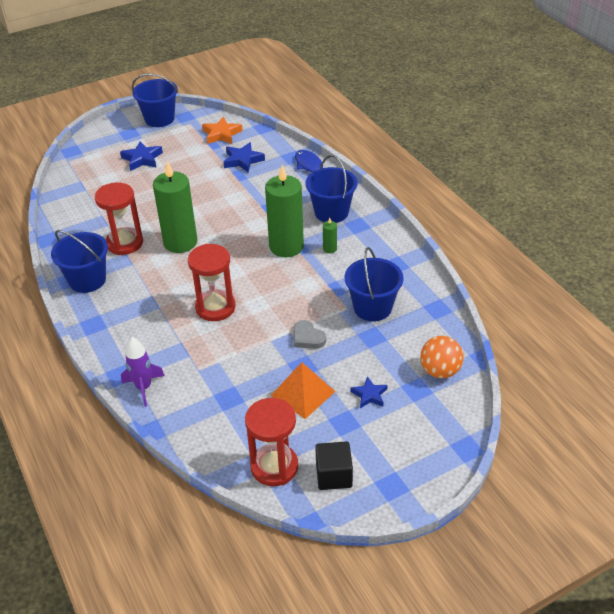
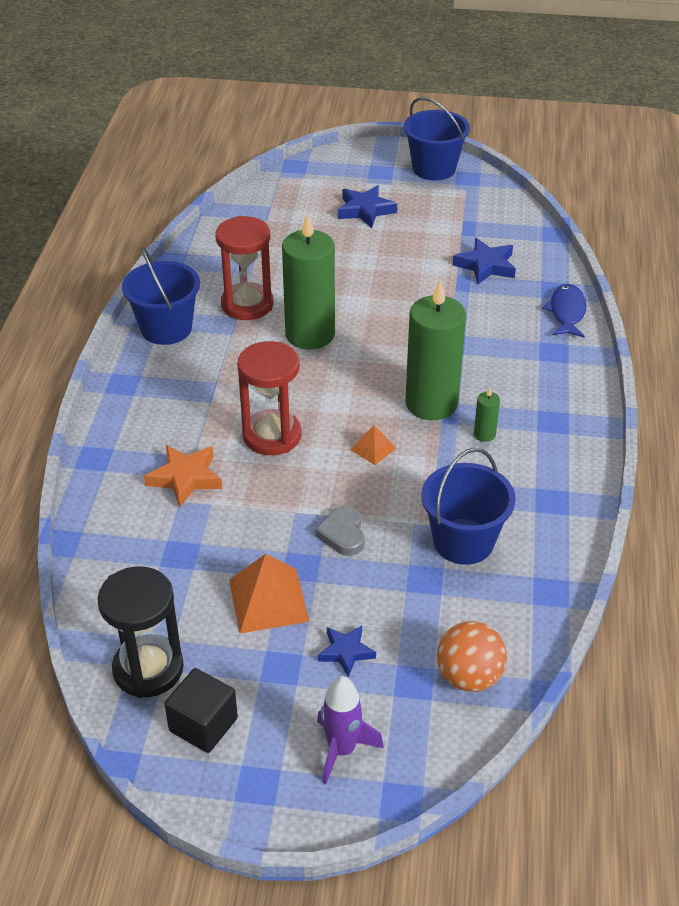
camera: 35 degrees right, 0 degrees up
purple rocket [121,337,165,407] -> purple rocket moved to [317,676,384,784]
orange star [202,117,243,144] -> orange star moved to [144,445,222,507]
red hourglass [245,398,298,486] -> black hourglass [97,566,184,698]
blue bucket [306,155,357,223] -> none
none -> orange pyramid [351,425,396,465]

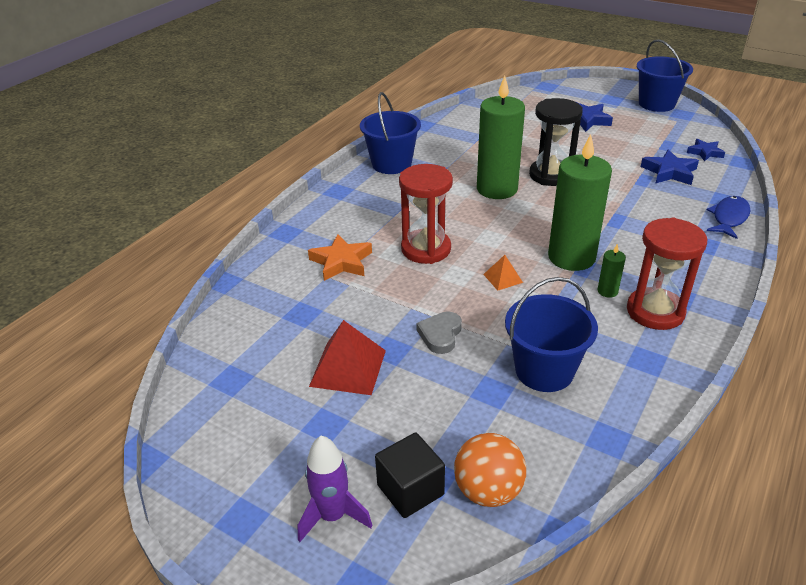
camera: 25 degrees right, 5 degrees down
black hourglass [97,566,184,698] -> black hourglass moved to [529,98,583,186]
black cube [164,668,238,753] -> black cube moved to [375,433,445,518]
red hourglass [215,216,274,320] -> red hourglass moved to [627,218,707,330]
orange pyramid [229,554,310,633] -> red pyramid [309,320,386,395]
blue star [318,625,376,677] -> blue star moved to [687,139,725,161]

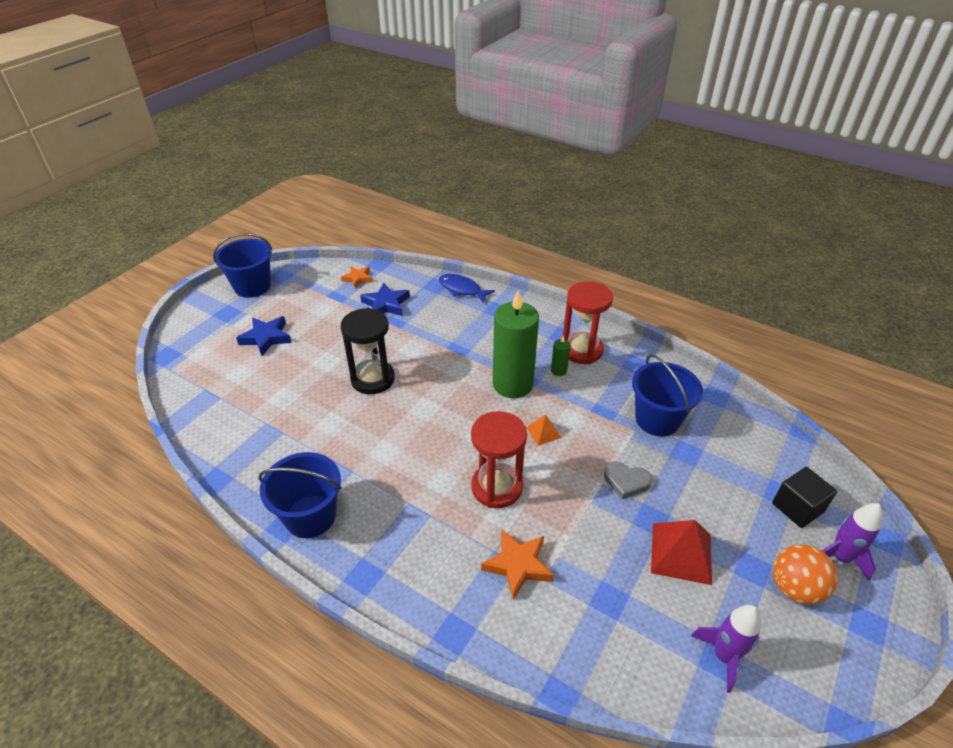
camera: 90 degrees left, 5 degrees up
orange ball [454,433,526,507] -> orange ball moved to [773,545,838,605]
green candle [477,76,525,199] -> none
blue star [687,139,725,161] -> orange star [341,266,373,288]
none -> purple rocket [691,605,761,693]

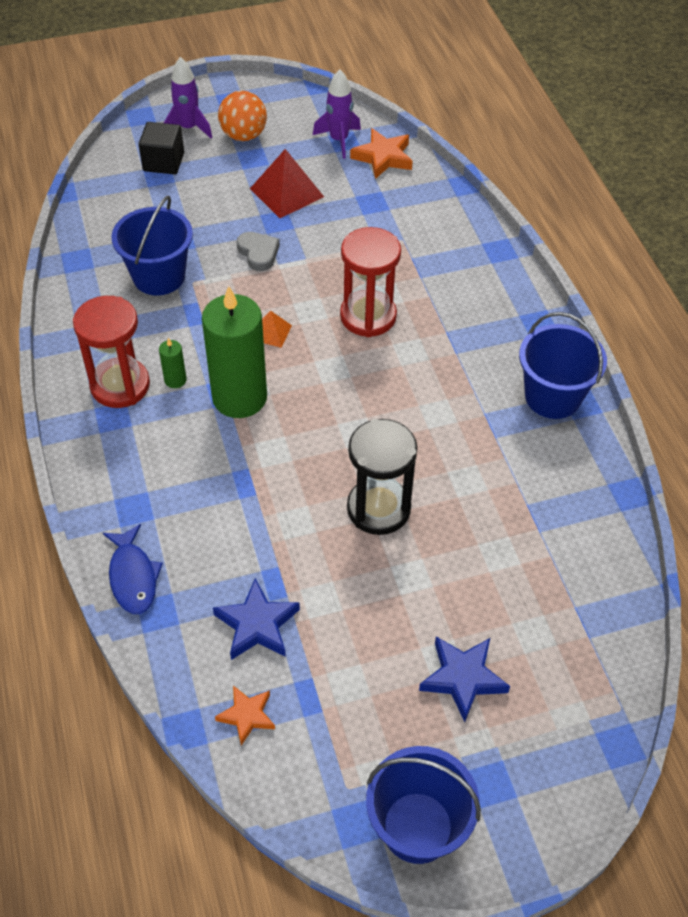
camera: 140 degrees left, 10 degrees up
orange star [481,529,554,600] -> orange star moved to [350,128,413,179]

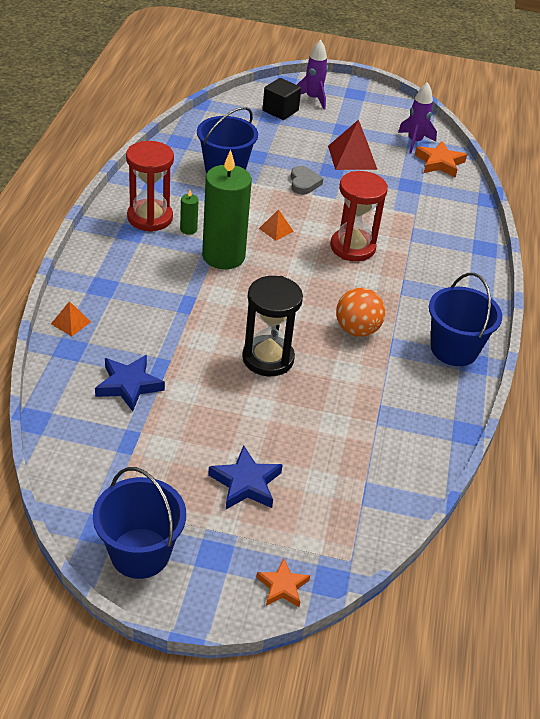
camera: 25 degrees right, 10 degrees down
blue fish [103,524,163,614] -> orange pyramid [51,301,91,336]
orange star [215,686,275,745] -> orange star moved to [256,558,310,607]
orange ball [218,91,267,141] -> orange ball moved to [336,288,385,337]

